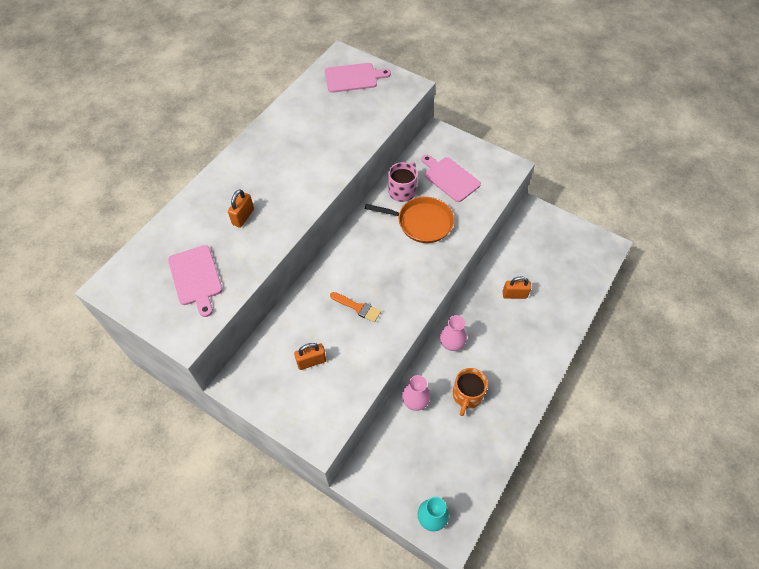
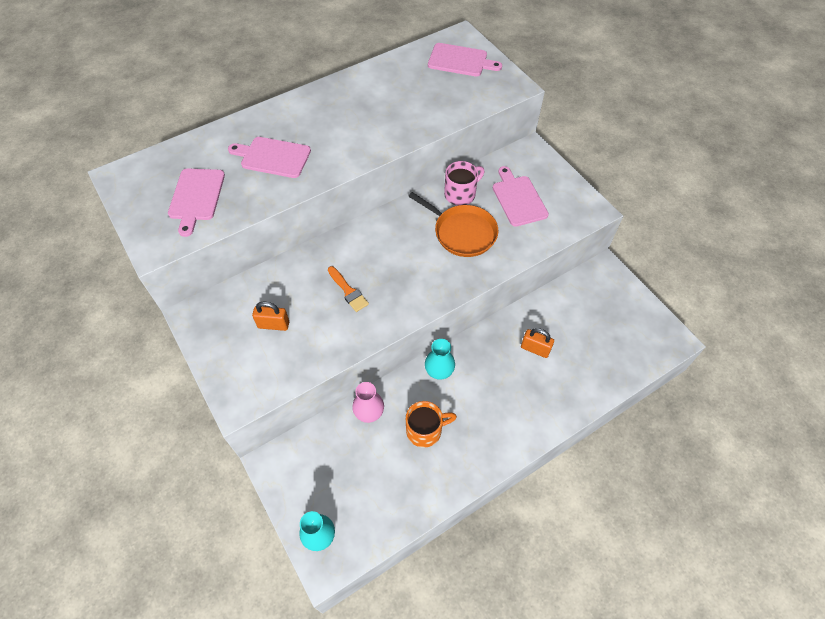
camera: 25 degrees right, 0 degrees up
orange padlock [228,189,254,228] -> pink cutting board [228,137,311,178]
pink vase [440,315,467,351] -> turquoise vase [425,339,455,380]
orange mug [452,368,488,416] -> orange mug turned 150 degrees counterclockwise [406,401,457,448]

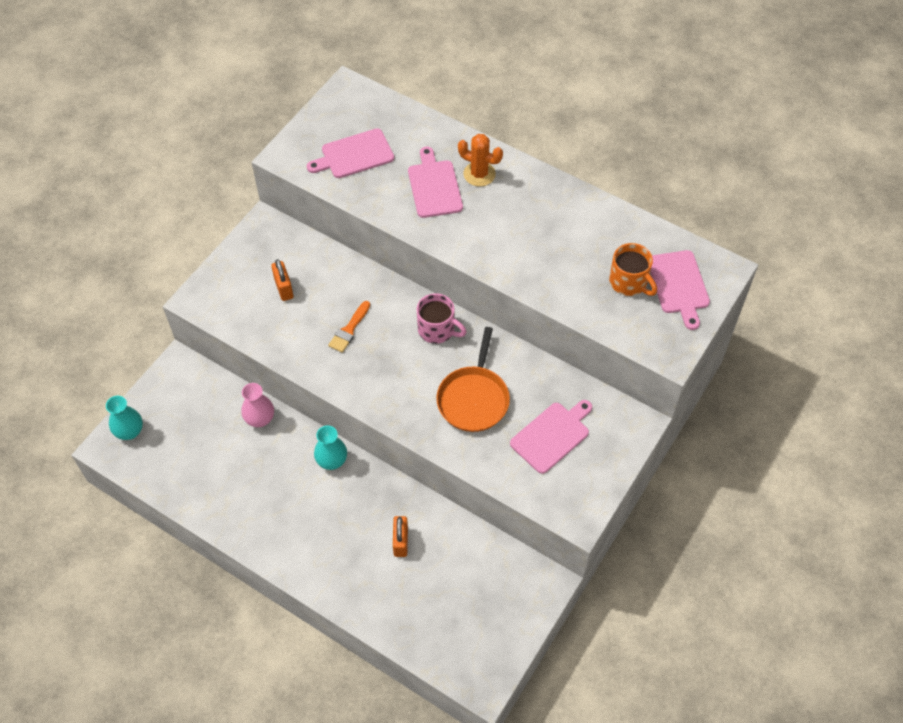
camera: 65 degrees right, 0 degrees up
orange mug [406,401,457,448] -> orange mug moved to [609,243,657,296]
pink mug [444,161,485,206] -> pink mug moved to [417,293,467,344]
none -> orange cactus [458,134,503,186]

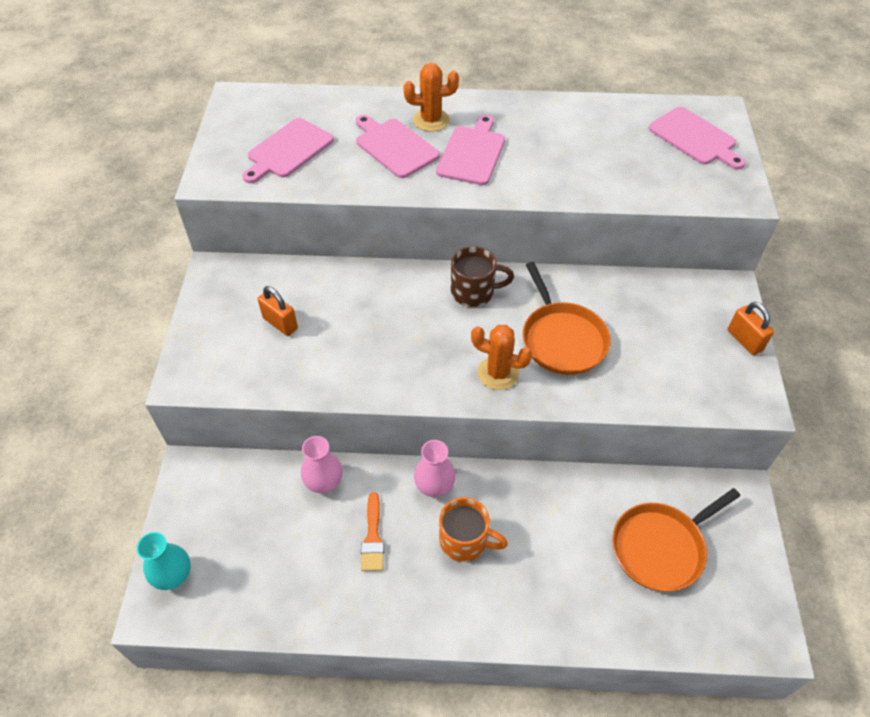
camera: 30 degrees left, 5 degrees down
turquoise vase [314,425,347,470] -> pink vase [414,440,456,497]
orange brush [328,301,370,353] -> orange brush moved to [361,492,384,571]
orange padlock [393,516,408,557] -> orange padlock moved to [728,302,774,355]
pink mug [417,293,467,344] -> brown mug [451,246,514,307]
pink cutting board [510,400,592,474] -> pink cutting board moved to [436,115,505,185]
orange mug [609,243,657,296] -> orange mug moved to [439,497,508,562]
none -> orange cactus [471,325,532,390]
none -> orange pan [612,488,740,591]

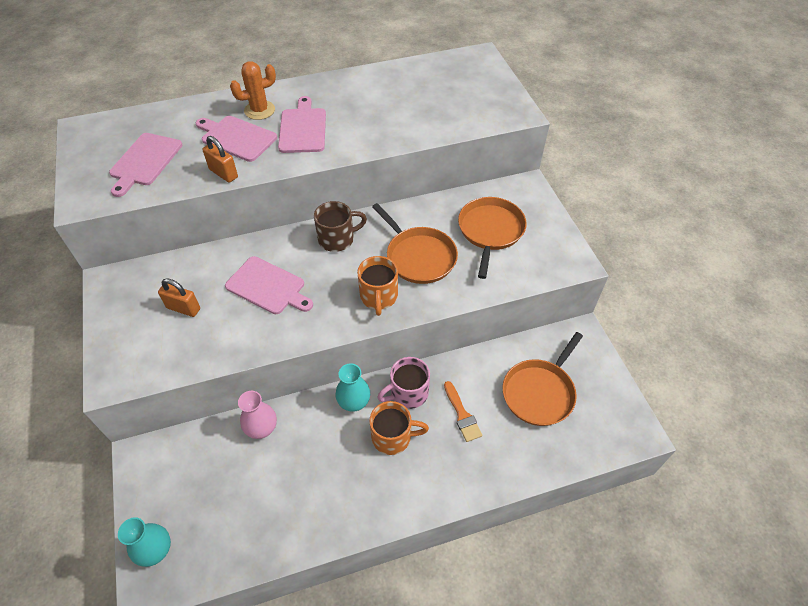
camera: 20 degrees left, 0 degrees up
orange brush [361,492,384,571] -> orange brush moved to [444,381,482,442]
pink vase [414,440,456,497] -> turquoise vase [335,363,370,412]
orange cactus [471,325,532,390] -> orange mug [357,256,398,316]
pink cutting board [648,107,746,169] -> pink cutting board moved to [225,256,313,314]
orange padlock [728,302,774,355] -> orange padlock moved to [203,136,238,183]
none -> pink mug [377,357,430,409]
none -> orange pan [458,197,527,279]

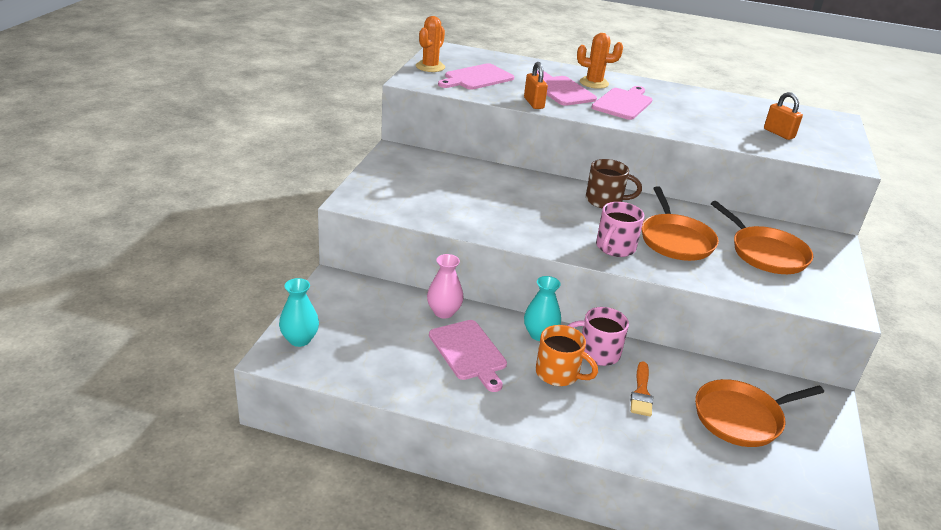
camera: 30 degrees right, 20 degrees down
orange padlock [158,278,200,317] -> orange padlock moved to [764,92,803,140]
pink cutting board [225,256,313,314] -> pink cutting board moved to [429,320,507,392]
orange mug [357,256,398,316] -> pink mug [596,202,644,257]
orange pan [458,197,527,279] -> orange pan turned 105 degrees clockwise [711,201,813,274]
none -> orange cactus [416,16,445,72]

